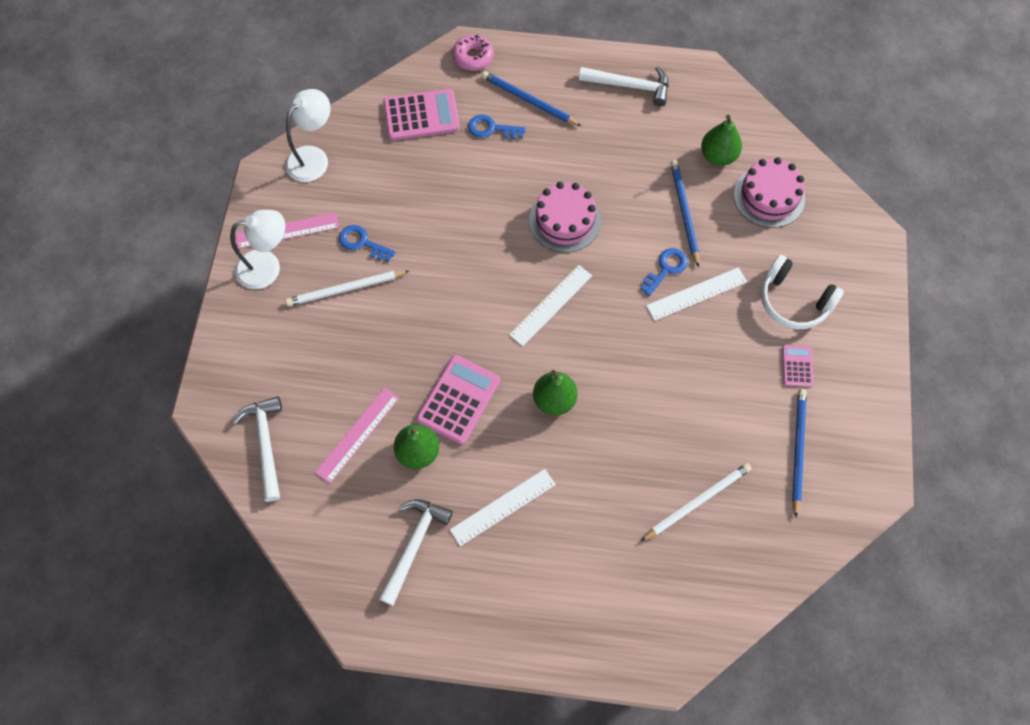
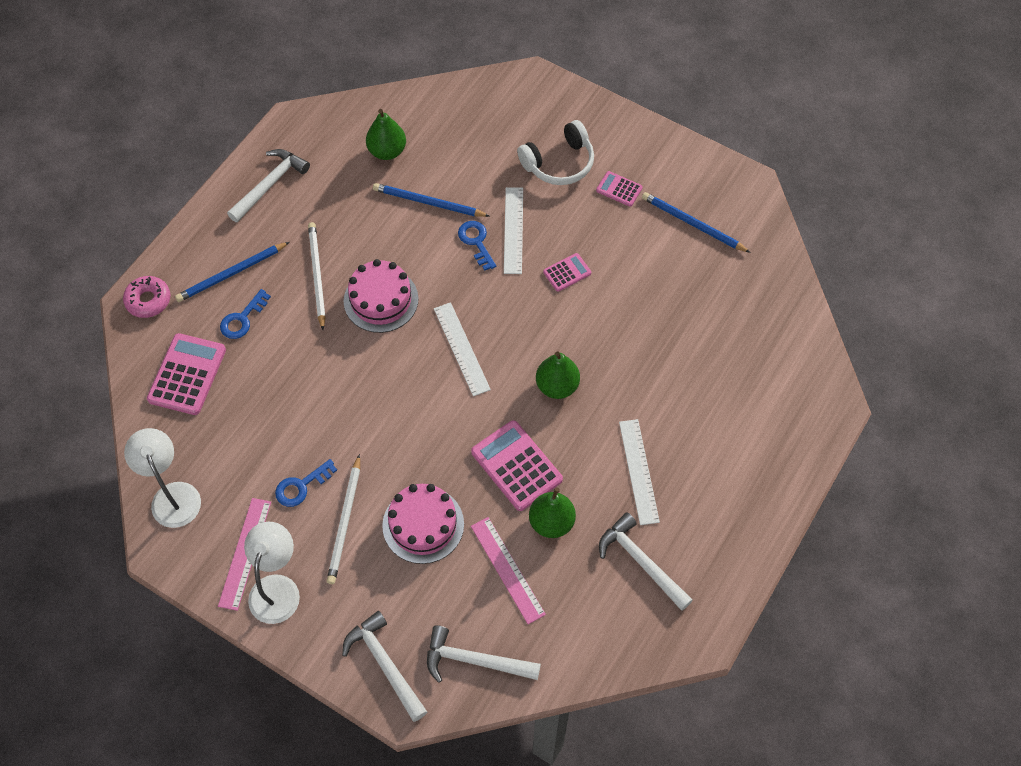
camera: 65 degrees left, 5 degrees down
white pencil [641,463,752,541] -> white pencil moved to [308,222,325,330]
pink cake [734,157,805,228] -> pink cake moved to [382,484,464,564]
none -> white hammer [342,611,427,722]
none -> pink calculator [543,253,591,292]

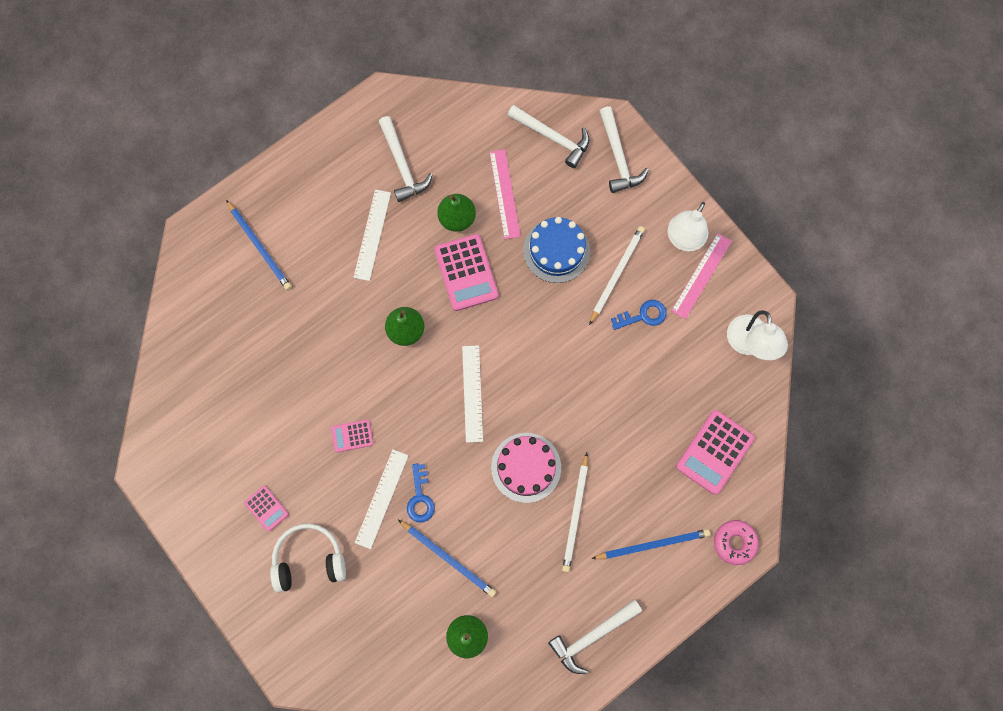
camera: 160 degrees left, 15 degrees up
blue key [220,289,271,339] -> none
pink cake [382,484,464,564] -> blue cake [523,217,590,283]
blue pencil [642,192,751,253] -> blue pencil moved to [226,200,292,290]

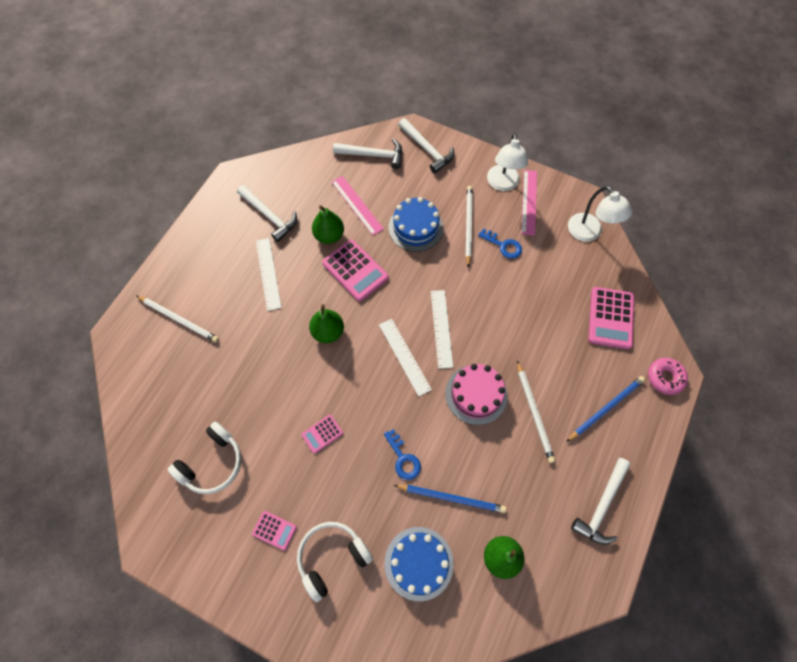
camera: 25 degrees left, 10 degrees down
blue pencil [226,200,292,290] -> white pencil [136,295,219,343]
white ruler [355,449,409,549] -> white ruler moved to [431,290,453,369]
blue key [611,300,667,330] -> blue key turned 75 degrees clockwise [478,228,522,259]
none -> white headphones [168,421,242,494]
none -> blue cake [385,527,454,601]

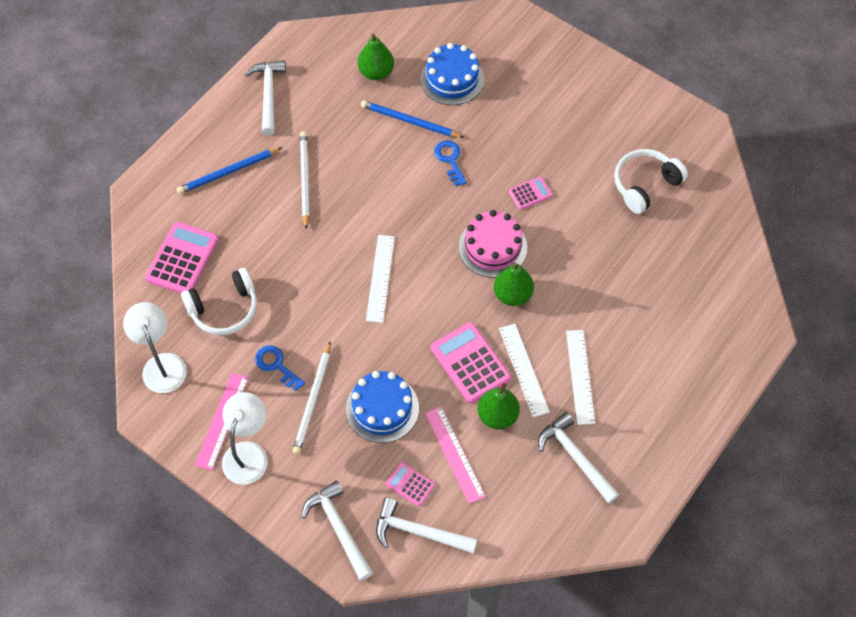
camera: 170 degrees left, 5 degrees down
white pencil [136,295,219,343] -> none
pink calculator [252,511,297,551] -> pink calculator moved to [386,462,435,507]
white headphones [297,522,373,602] -> white headphones moved to [181,268,257,335]
white ruler [379,319,432,397] -> white ruler moved to [499,324,550,417]
pink cake [445,364,508,425] -> pink cake moved to [459,210,527,278]
white hammer [571,458,631,545] -> white hammer turned 45 degrees counterclockwise [245,60,286,135]
pink donut [648,358,688,395] -> none

